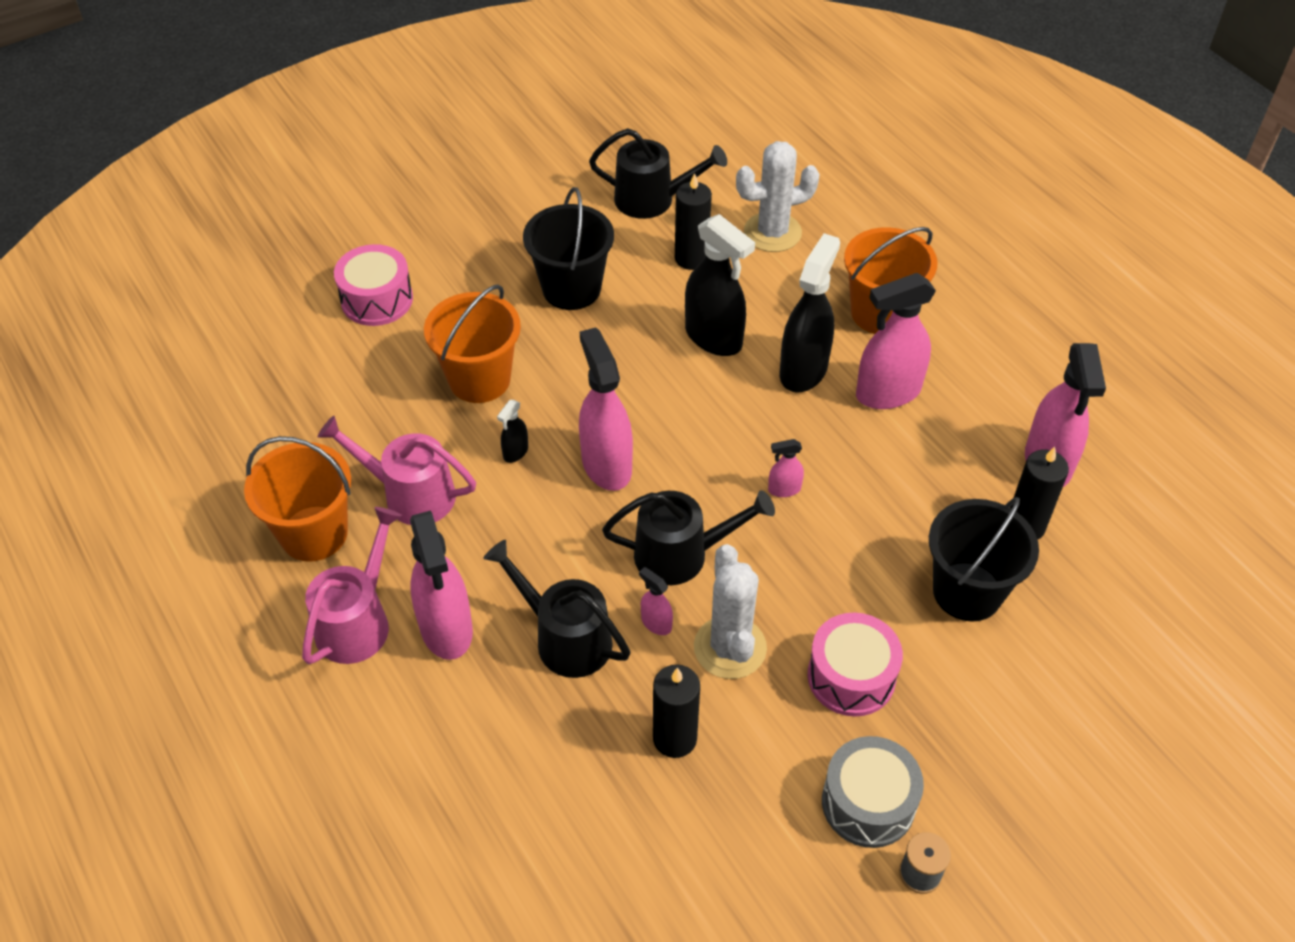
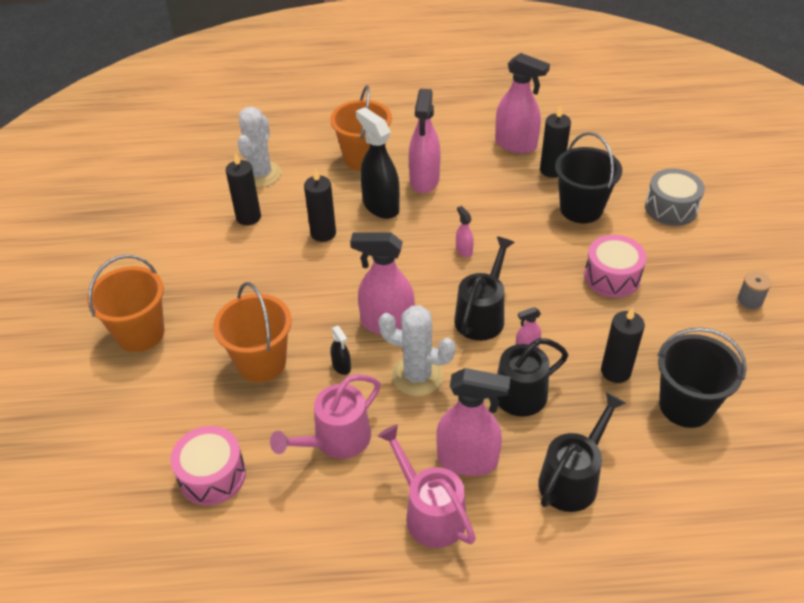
camera: 60 degrees left, 5 degrees down
orange bucket [244,436,351,562] -> orange bucket moved to [87,254,164,352]
pink drum [334,244,413,326] -> pink drum moved to [170,426,246,505]
black bucket [523,187,614,310] -> black bucket moved to [657,327,747,428]
black watering can [589,128,727,219] -> black watering can moved to [538,392,626,512]
black spray bottle [685,214,755,356] -> black candle [304,168,336,242]
white cactus [694,544,767,679] -> white cactus moved to [379,305,455,396]
pink spray bottle [768,439,804,497] -> pink spray bottle turned 135 degrees clockwise [456,206,474,257]
grey drum [822,736,924,848] -> grey drum moved to [645,168,705,226]

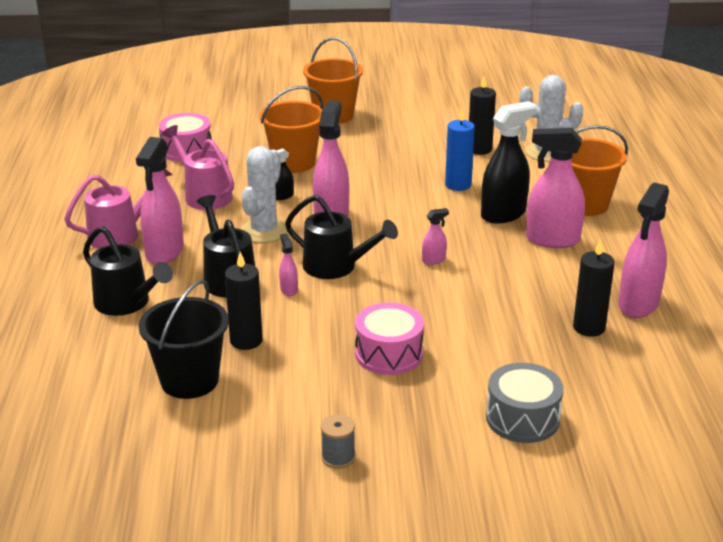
camera: 90 degrees right, 15 degrees down
black candle [304,168,336,242] -> blue candle [445,108,475,191]
black bucket [555,132,622,223] -> none

